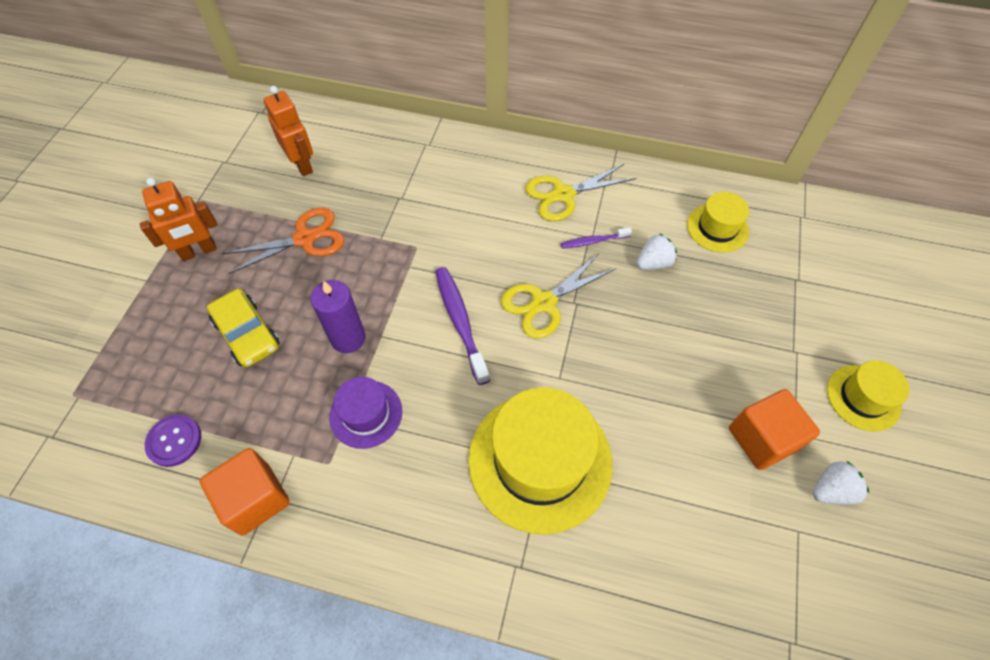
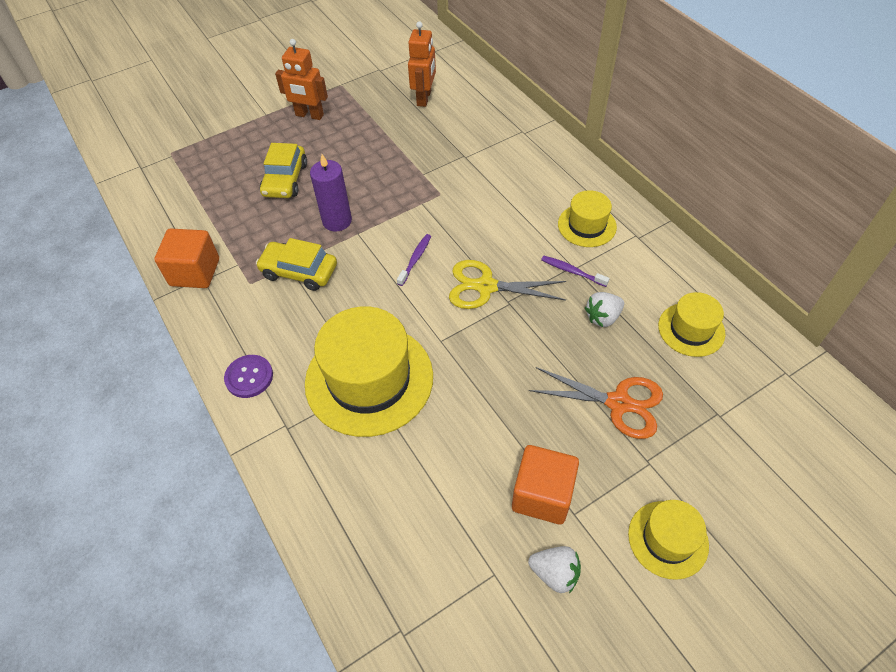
camera: 45 degrees right, 5 degrees down
purple button [145,415,201,467] -> purple button moved to [224,355,273,398]
orange scissors [222,208,344,274] -> orange scissors moved to [529,367,663,439]
purple hat [329,377,402,449] -> yellow car [256,238,337,291]
purple toothbrush [435,267,490,385] -> purple toothbrush [397,234,431,286], size x0.56
yellow scissors [526,163,636,221] -> yellow hat [558,190,617,247]
white strawberry [636,233,677,270] -> white strawberry turned 135 degrees clockwise [585,292,624,327]

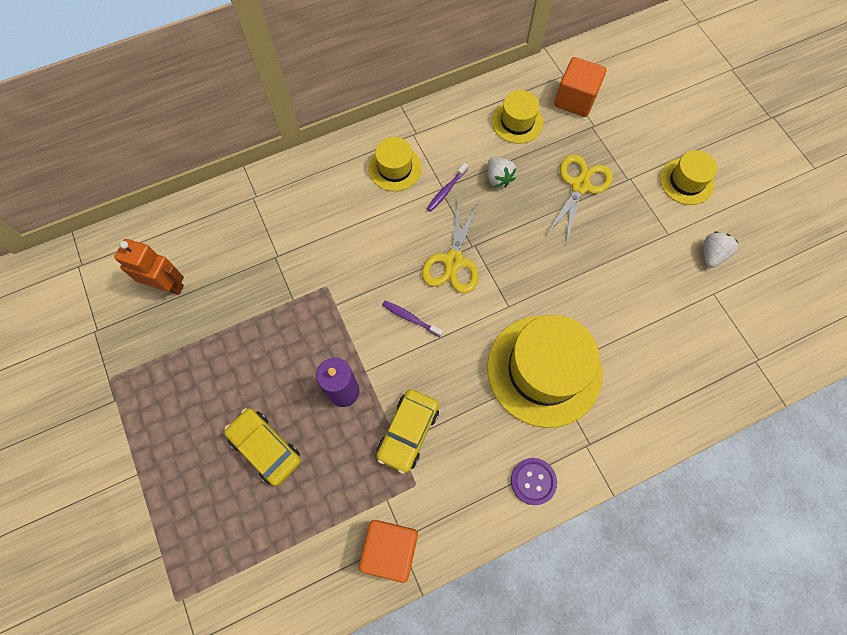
camera: 85 degrees left, 15 degrees up
yellow car [260,143,307,198] -> yellow car turned 150 degrees counterclockwise [224,408,301,486]
orange robot [275,39,328,120] -> none
orange cube [512,445,579,524] -> orange cube moved to [554,57,606,117]
orange scissors [529,367,663,439] -> yellow scissors [546,155,613,244]

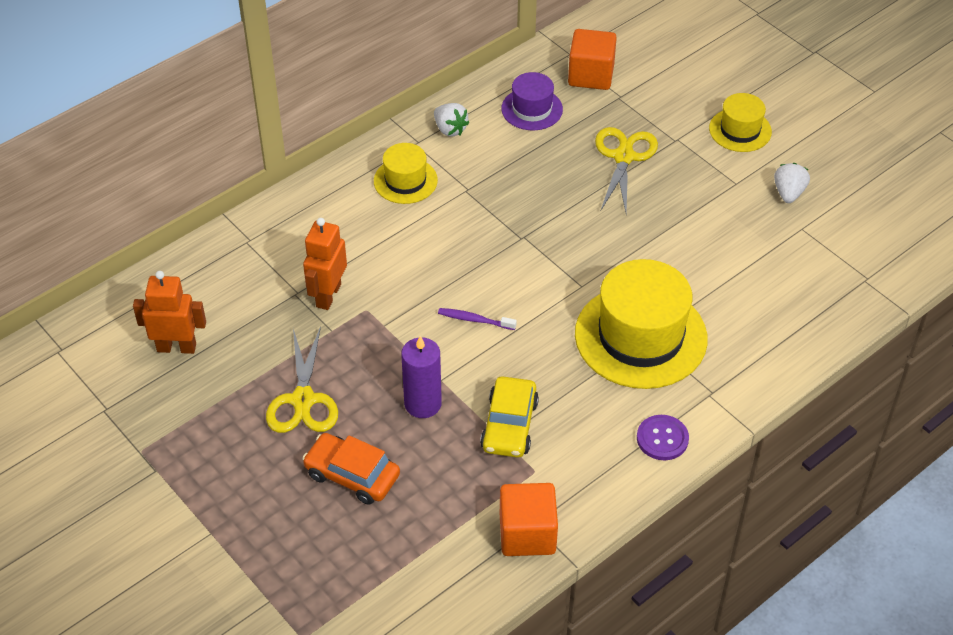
camera: 15 degrees left, 20 degrees down
yellow car [224,408,301,486] -> orange car [302,433,400,505]
yellow scissors [422,201,479,293] -> yellow scissors moved to [266,326,338,433]
purple toothbrush [427,163,468,212] -> none
white strawberry [487,157,517,188] -> white strawberry moved to [434,103,469,136]
yellow hat [492,90,543,144] -> purple hat [501,72,563,130]
none -> orange robot [303,218,347,310]

